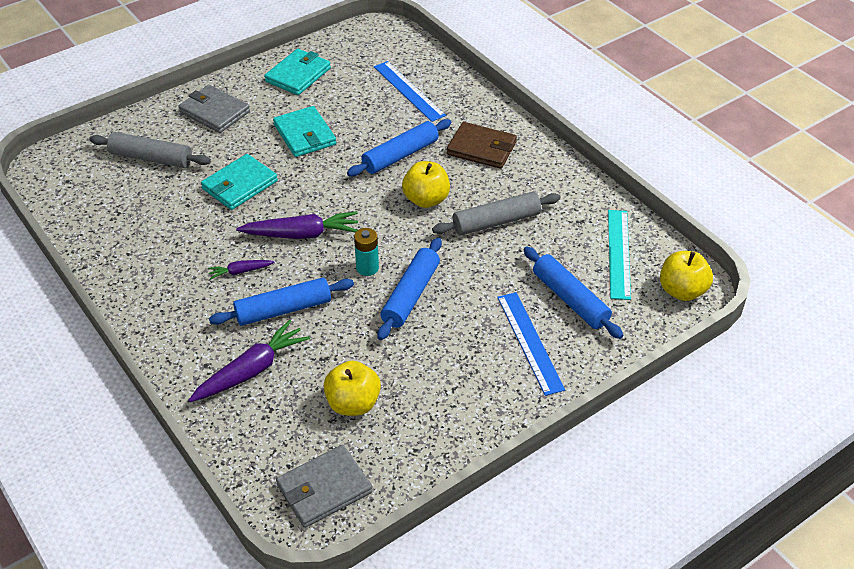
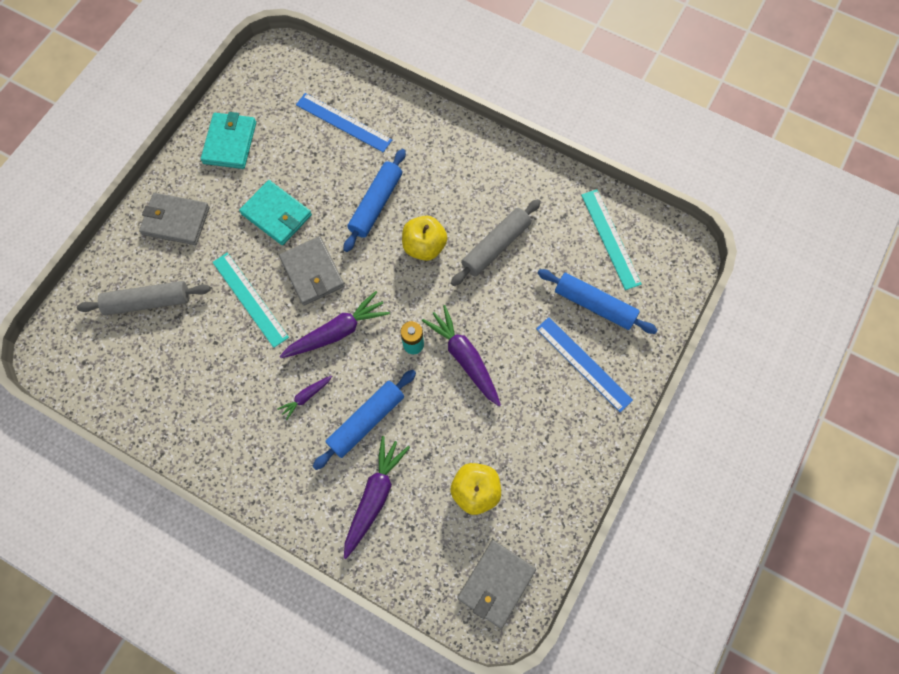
camera: 25 degrees left, 25 degrees up
turquoise wallet [201,154,278,210] -> turquoise ruler [212,253,289,348]
blue rolling pin [377,238,442,340] -> purple carrot [422,305,501,406]
brown wallet [447,122,517,169] -> none
yellow apple [660,251,713,301] -> none
none -> grey wallet [279,236,345,305]

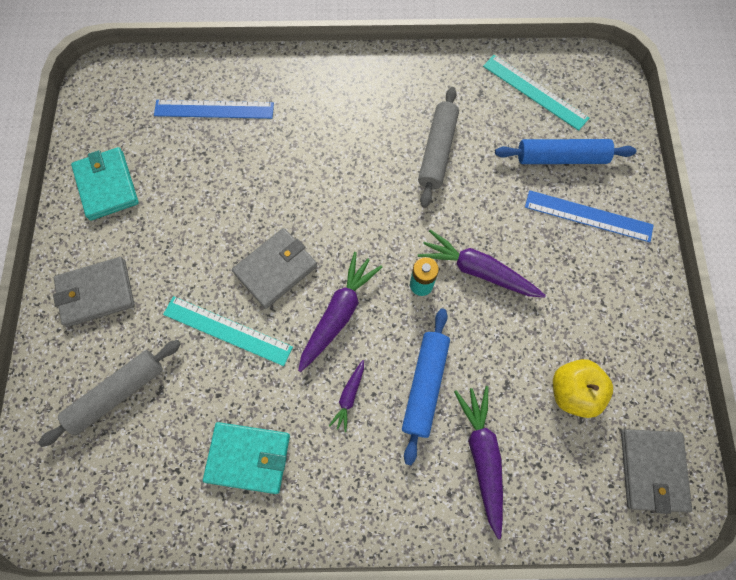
camera: 30 degrees left, 0 degrees up
turquoise wallet [239,180,312,245] -> turquoise wallet moved to [203,422,290,494]
grey wallet [279,236,345,305] -> grey wallet turned 75 degrees counterclockwise [232,228,317,309]
blue rolling pin [343,149,406,252] -> none
yellow apple [402,216,447,261] -> none

